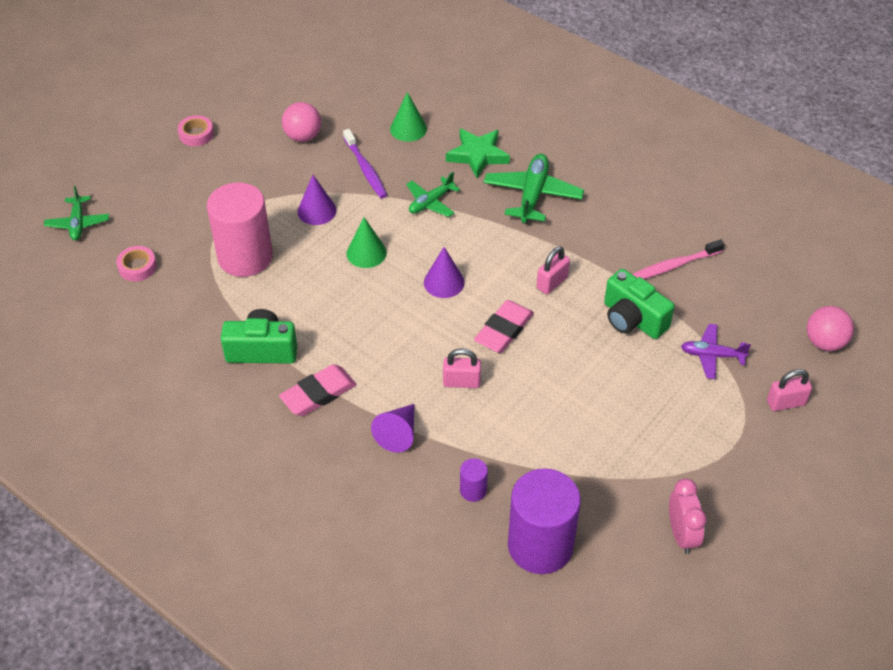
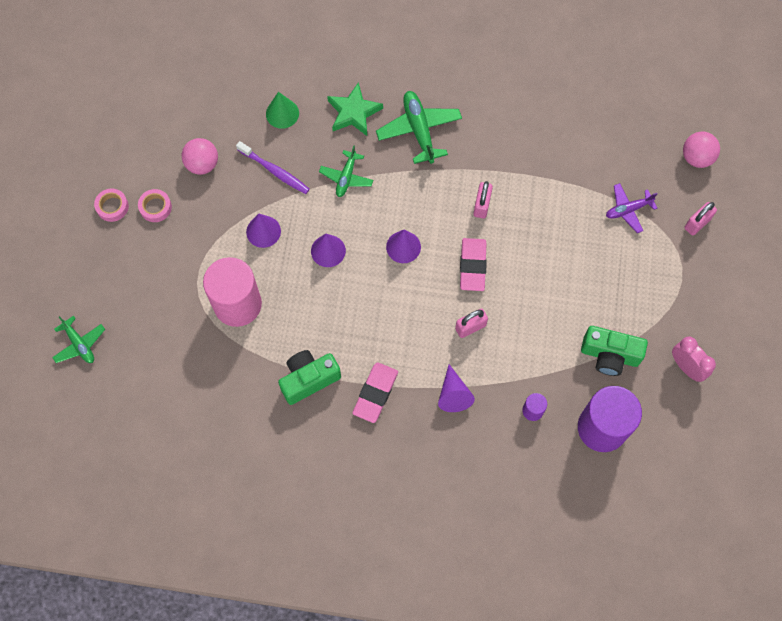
camera: 30 degrees left, 20 degrees up
pink tape [116,246,157,281] -> pink tape moved to [138,189,172,222]
green cone [346,217,387,268] -> purple cone [311,234,346,267]
green camera [604,269,675,339] -> green camera moved to [581,326,648,376]
pink toothbrush [632,239,725,279] -> none

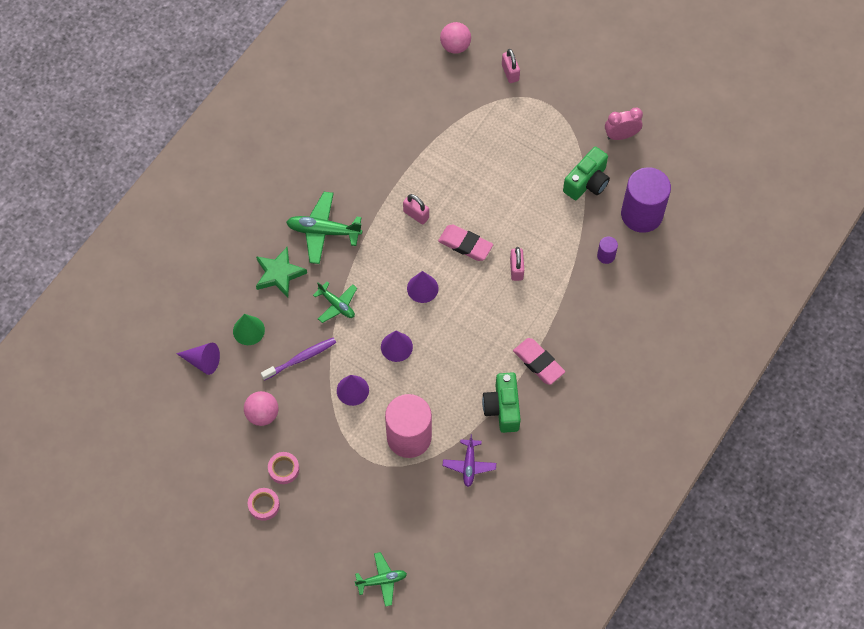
camera: 65 degrees left, 5 degrees down
purple cone [438,364,475,412] -> purple cone moved to [176,343,220,375]
purple plane [606,183,658,233] -> purple plane moved to [443,434,496,487]

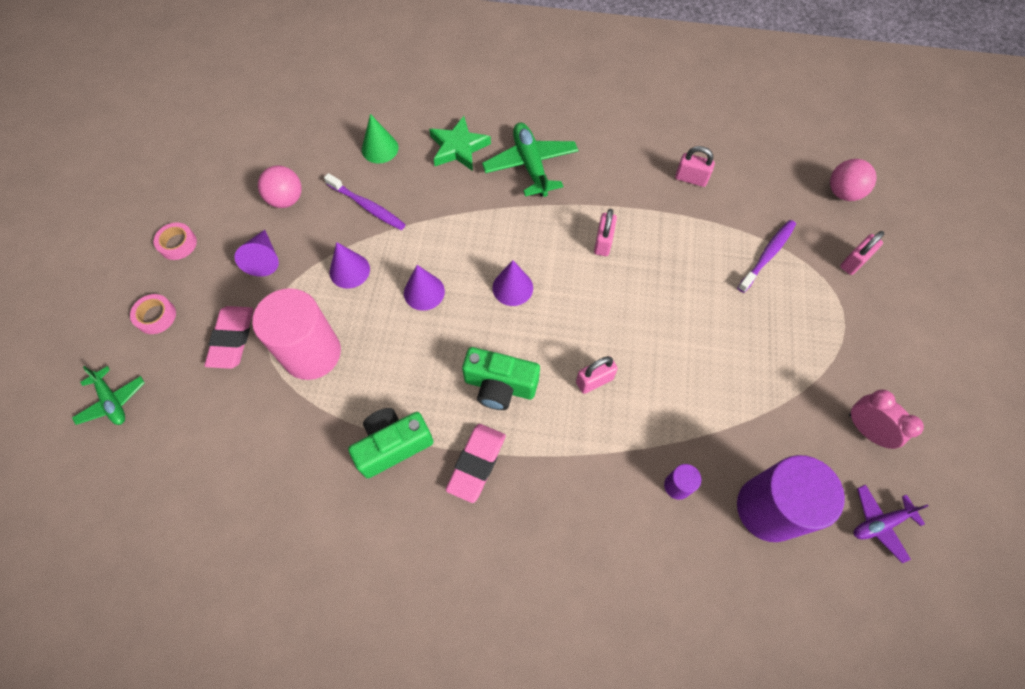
camera: 65 degrees right, 0 degrees up
purple cone [176,343,220,375] -> purple cone moved to [235,230,279,277]
pink tape [268,452,299,484] -> pink tape moved to [130,294,176,334]
green plane [313,282,357,323] -> none
pink eraser [438,225,493,261] -> pink eraser moved to [204,306,254,369]
purple plane [443,434,496,487] -> purple plane moved to [854,485,928,563]
green camera [563,147,610,200] -> green camera moved to [462,347,540,410]
none -> pink padlock [675,146,715,187]
none -> purple toothbrush [737,220,796,293]

